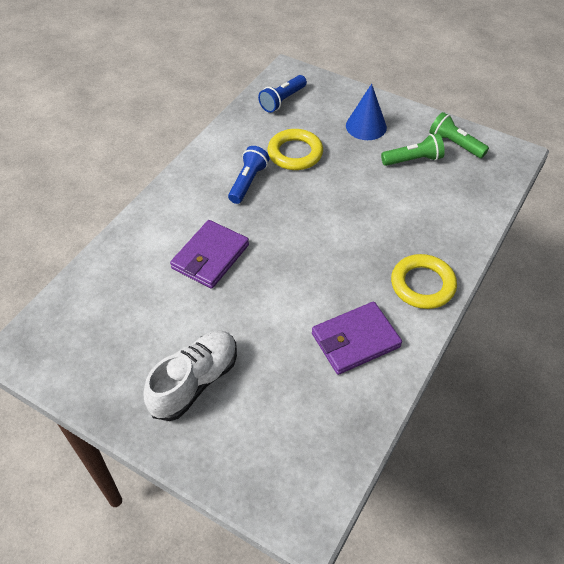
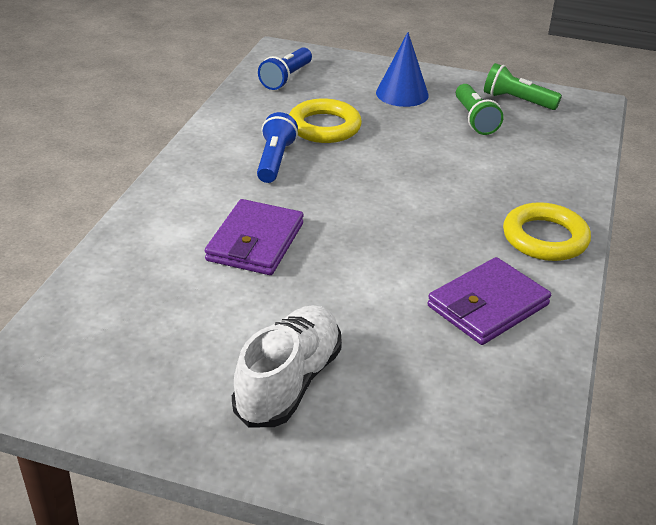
camera: 15 degrees left, 15 degrees down
green flashlight [381,134,445,166] -> green flashlight turned 105 degrees clockwise [456,84,503,135]

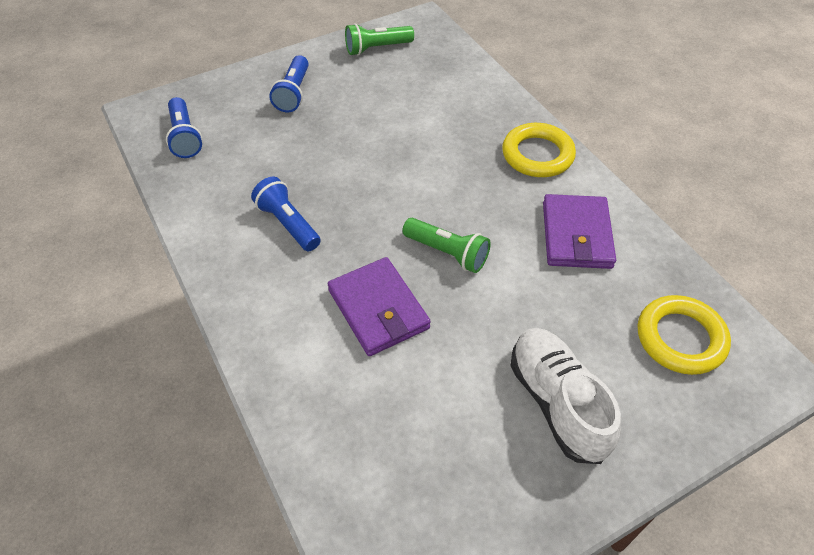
camera: 45 degrees left, 15 degrees up
yellow ring [289,98,362,143] -> yellow ring moved to [638,295,731,375]
blue cone [376,32,429,107] -> blue flashlight [269,55,309,112]
green flashlight [456,84,503,135] -> green flashlight moved to [402,218,491,273]

